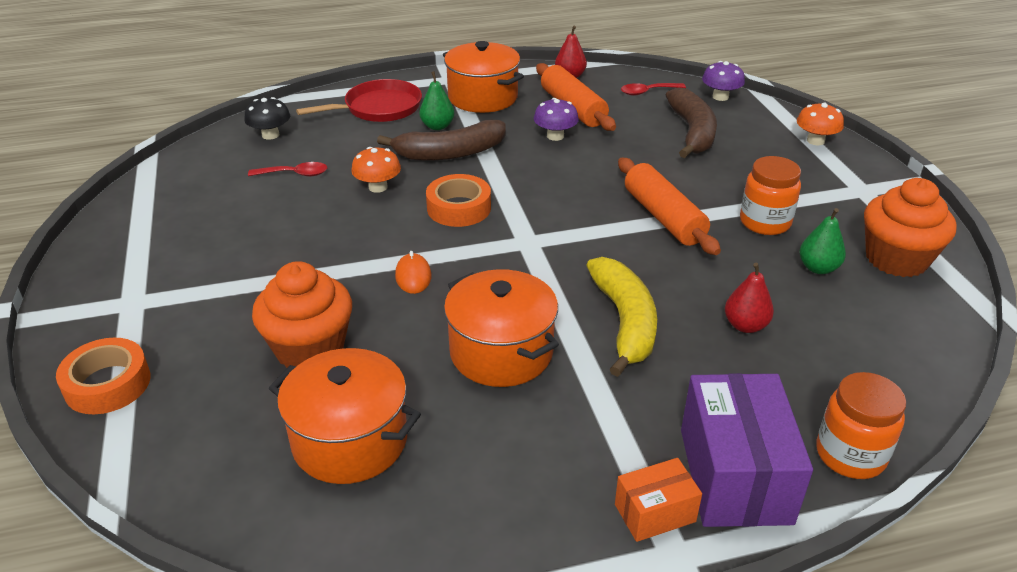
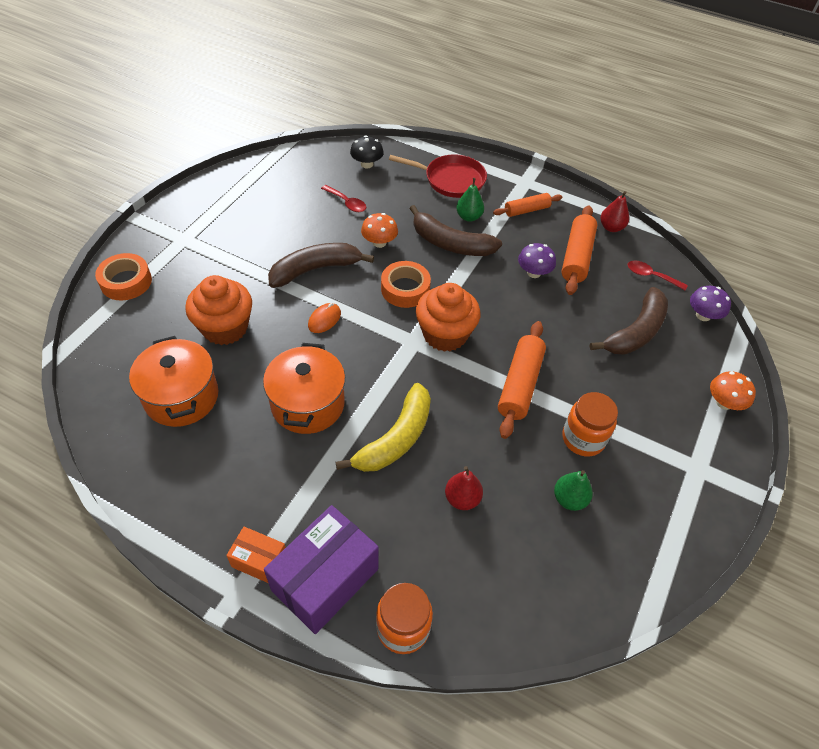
camera: 40 degrees right, 15 degrees up
orange pot [443,41,524,113] -> orange rolling pin [493,193,562,217]
orange cupcake [864,178,957,277] -> orange cupcake moved to [416,283,480,352]
none -> brown banana [268,243,374,288]

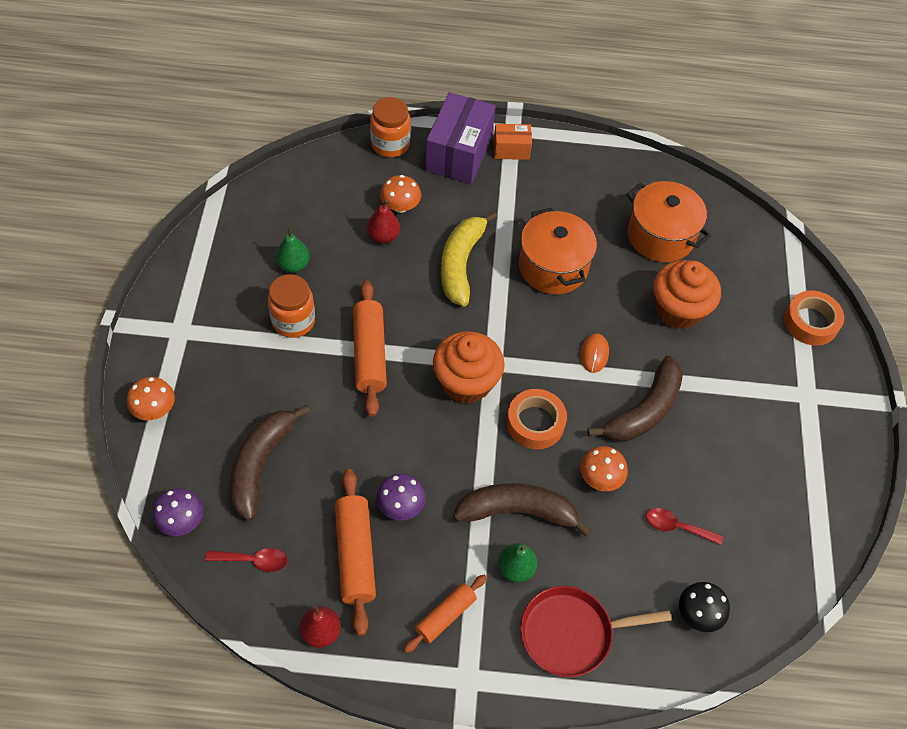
camera: 155 degrees right, 5 degrees up
none -> orange mushroom [380,175,421,213]

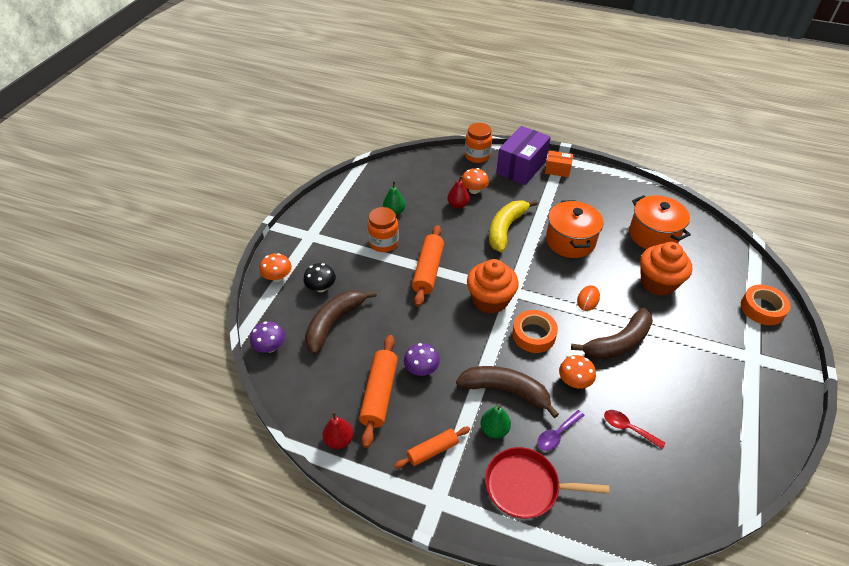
camera: 20 degrees right, 10 degrees down
red spoon [205,548,288,572] -> none
black mushroom [679,582,730,632] -> black mushroom moved to [303,263,336,292]
none -> purple spoon [537,410,585,451]

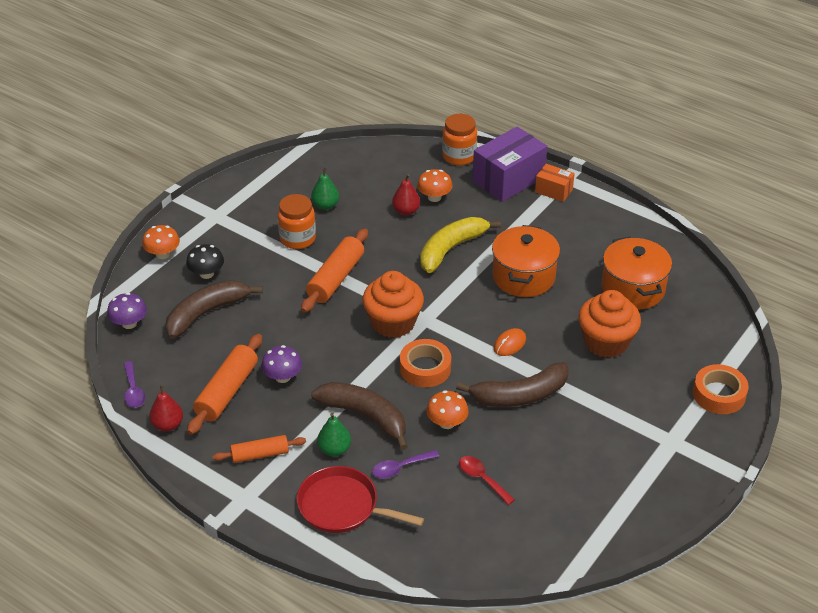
camera: 15 degrees right, 5 degrees down
none -> purple spoon [124,361,145,408]

